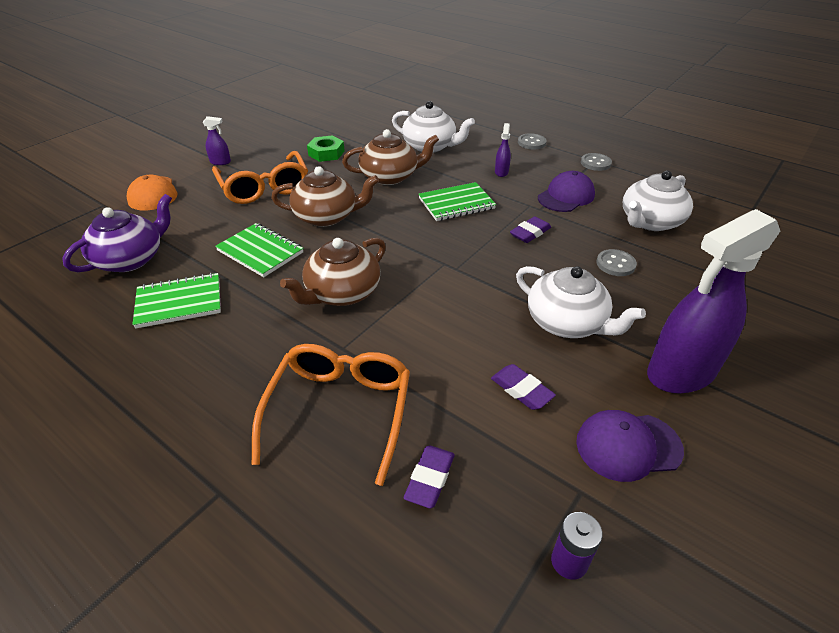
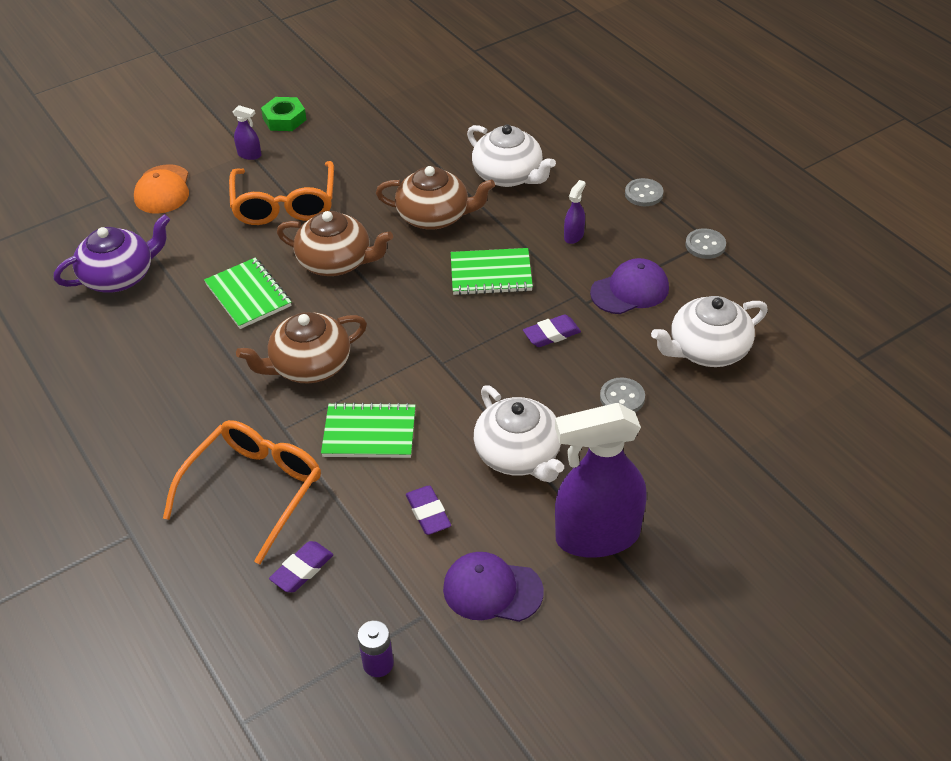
camera: 20 degrees right, 5 degrees up
green notebook [132,273,221,329] -> green notebook moved to [321,402,416,458]
green nut [307,135,345,162] -> green nut moved to [261,97,307,131]

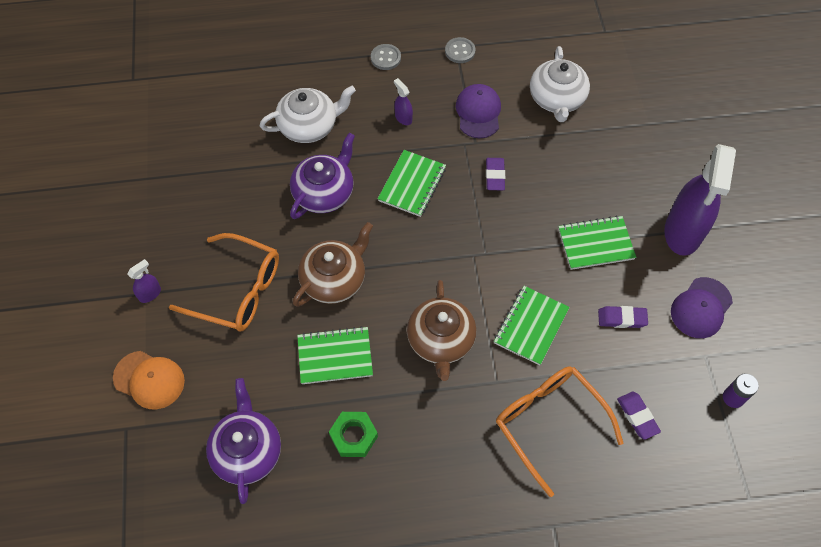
camera: 65 degrees left, 15 degrees up
green nut [261,97,307,131] -> green nut moved to [329,412,378,457]
brown teapot [376,166,495,230] -> purple teapot [290,133,355,219]
white teapot [474,385,564,482] -> green notebook [558,215,636,270]
grey button [600,377,645,412] -> none

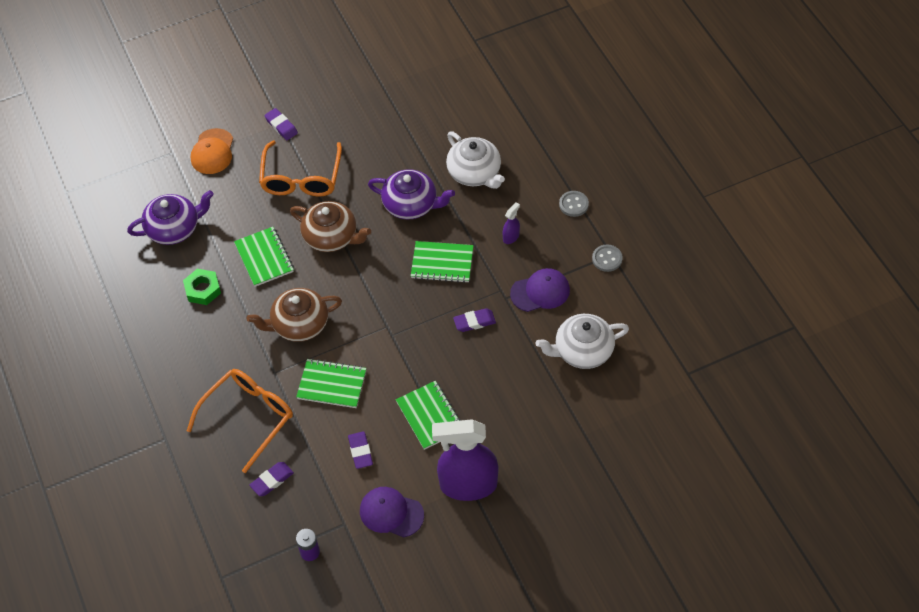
camera: 75 degrees right, 5 degrees down
purple spray bottle [127,259,161,303] -> purple eraser [264,108,298,140]

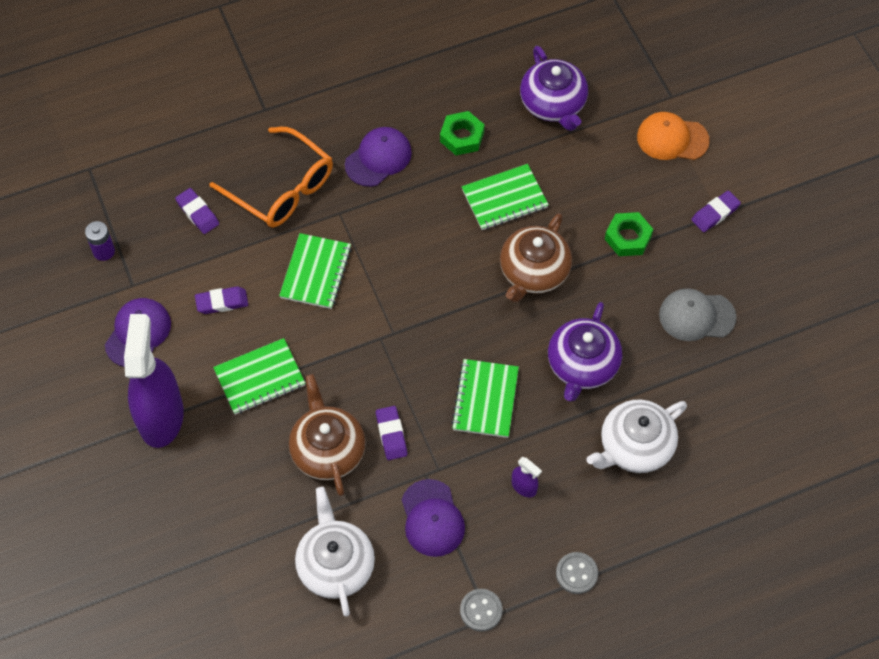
camera: 90 degrees right, 5 degrees up
brown teapot [247,288,342,342] -> brown teapot moved to [289,374,366,496]
orange glasses [259,140,342,197] -> green nut [605,212,653,256]
none -> purple cap [345,127,412,187]
none -> grey cap [659,288,737,341]

